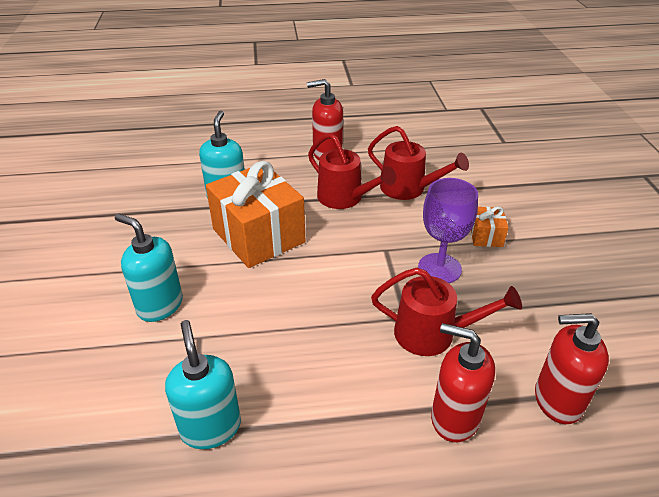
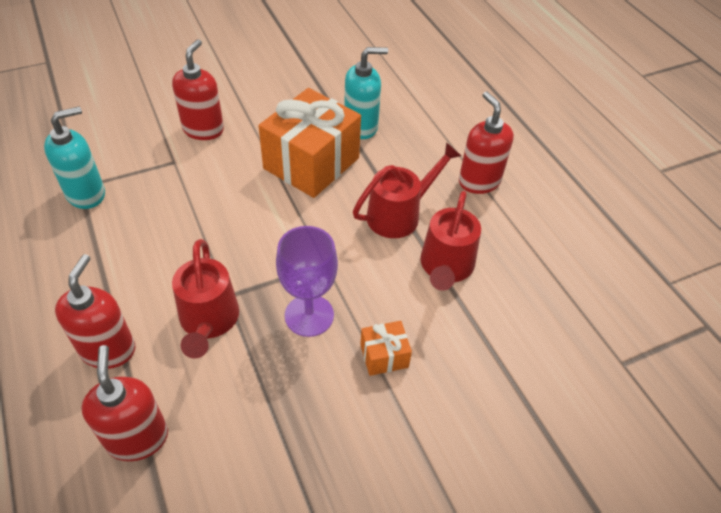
camera: 70 degrees right, 10 degrees up
turquoise soap dispenser [115,214,183,322] -> red soap dispenser [172,39,224,140]
red watering can [308,133,396,209] -> red watering can turned 150 degrees counterclockwise [353,142,461,238]

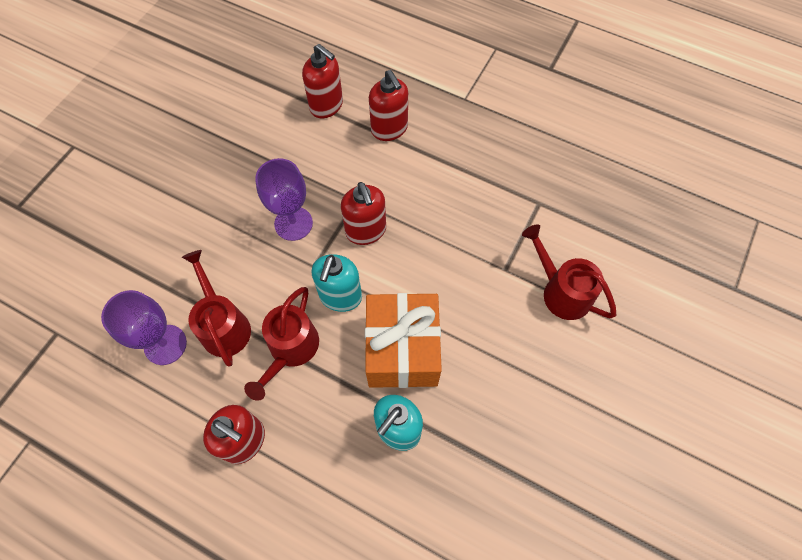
camera: 145 degrees right, 15 degrees up
turquoise soap dispenser [44,106,105,209] -> turquoise soap dispenser moved to [311,254,362,312]
red soap dispenser [172,39,224,140] -> red soap dispenser moved to [341,182,386,245]
red watering can [172,239,239,359] -> red watering can moved to [522,224,616,320]
orange gift [360,321,412,376] -> none
none -> purple goblet [101,290,187,365]

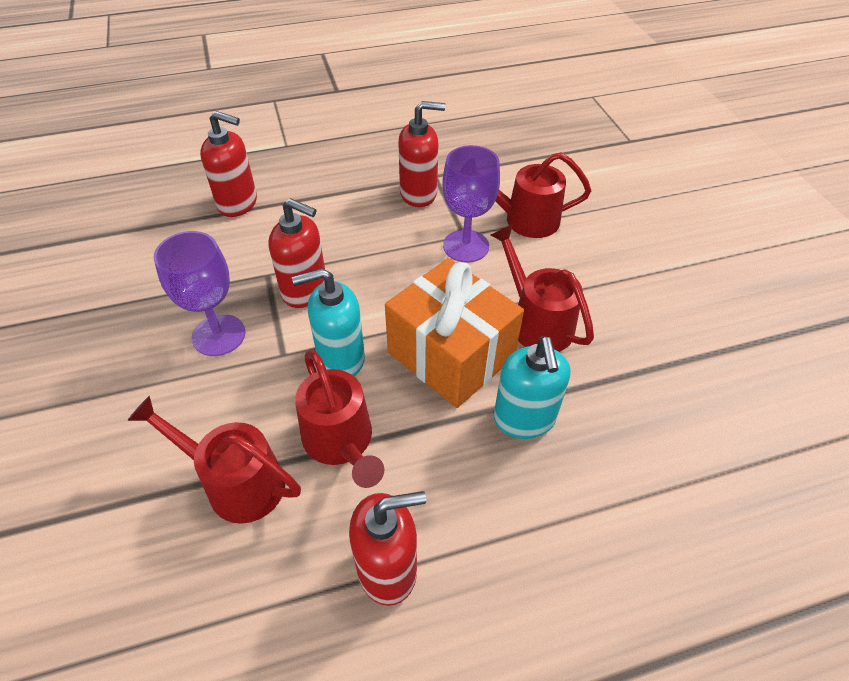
camera: 45 degrees left, 15 degrees down
purple goblet [101,290,187,365] -> purple goblet moved to [442,145,500,263]
red soap dispenser [302,44,343,118] -> red soap dispenser moved to [398,101,446,207]
turquoise soap dispenser [311,254,362,312] -> turquoise soap dispenser turned 105 degrees clockwise [292,268,365,376]
none -> red watering can [490,224,594,352]

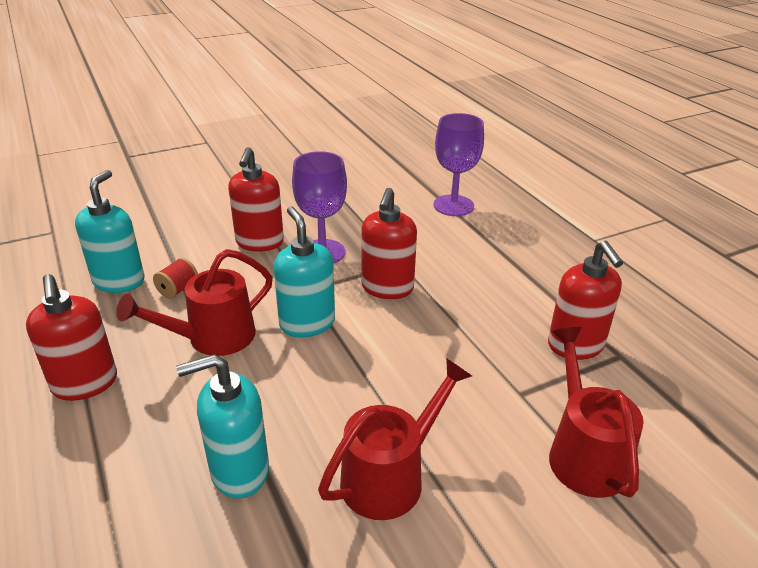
camera: 80 degrees right, 15 degrees down
red watering can [127,395,301,524] -> red spool [153,258,198,299]
red soap dispenser [200,111,257,217] -> red soap dispenser moved to [228,147,284,252]
orange gift [385,258,524,408] -> none
purple goblet [442,145,500,263] -> purple goblet moved to [434,113,484,216]
none -> turquoise soap dispenser [75,170,145,293]

